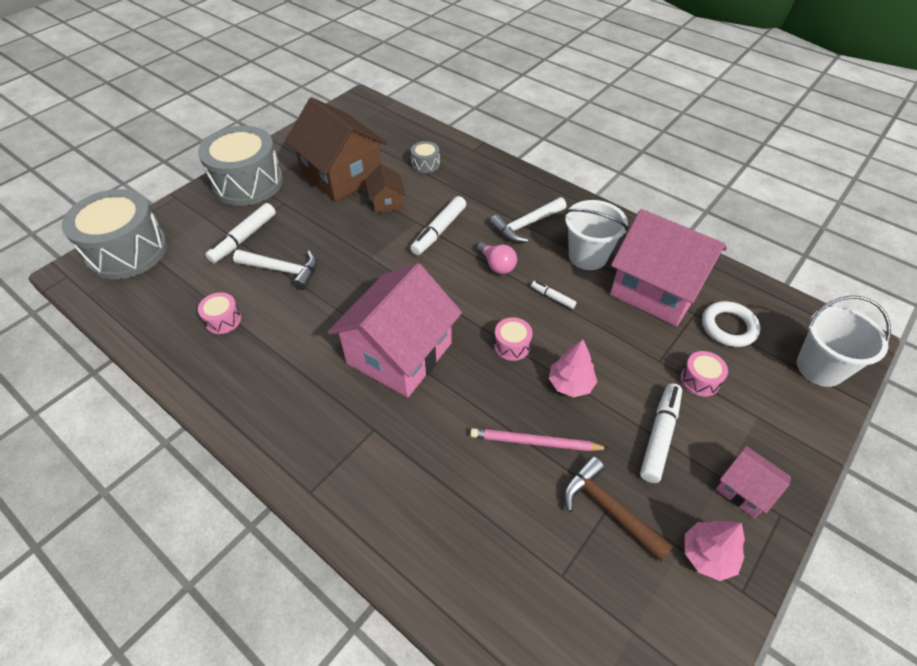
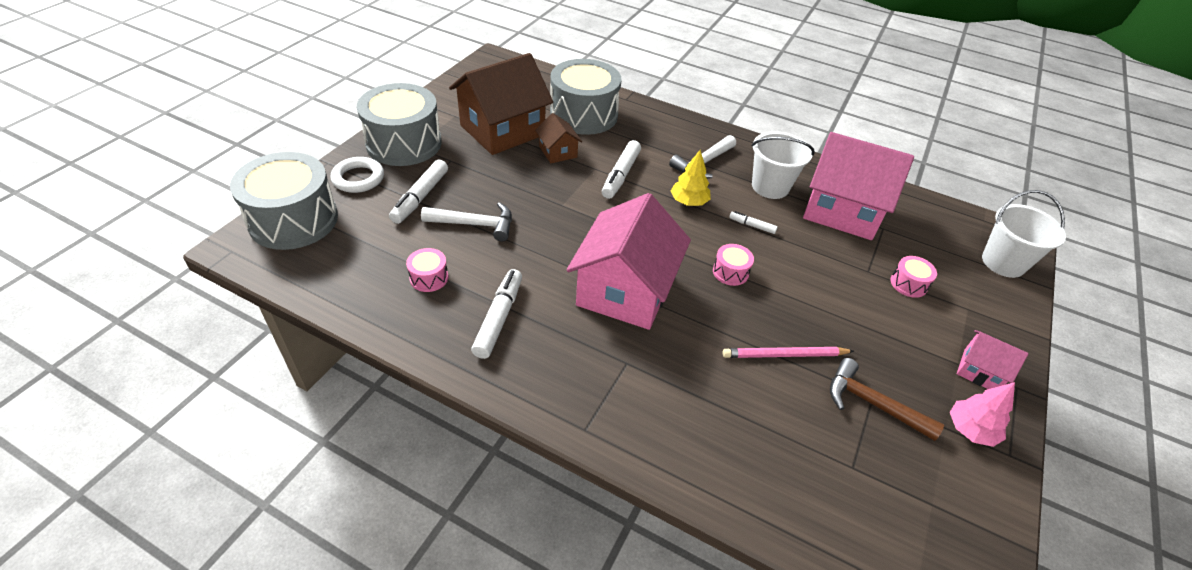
camera: 15 degrees left, 5 degrees down
brown house [285,97,388,202] -> brown house turned 75 degrees counterclockwise [449,53,553,155]
grey drum [411,141,440,173] -> grey drum [550,59,622,135], size x2.38
pink light bulb [477,242,517,274] -> yellow tree [671,150,711,206]
pink tree [549,339,597,397] -> none
white marker [640,383,682,483] -> white marker moved to [471,269,522,359]
white ring [702,301,761,347] -> white ring moved to [330,157,384,193]

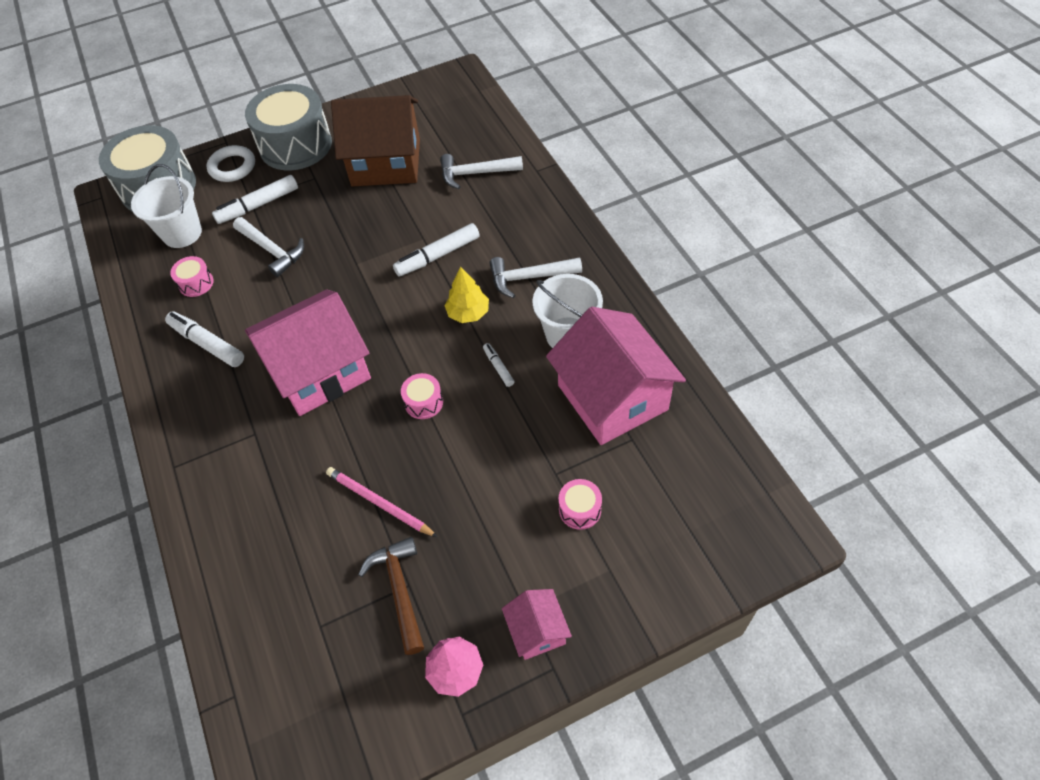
camera: 45 degrees right, 10 degrees up
white marker [471,269,522,359] -> white marker turned 105 degrees counterclockwise [165,311,244,367]
brown house [535,113,582,163] -> none
grey drum [550,59,622,135] -> white hammer [440,154,523,189]
white bucket [982,190,1066,278] -> white bucket moved to [131,164,202,248]

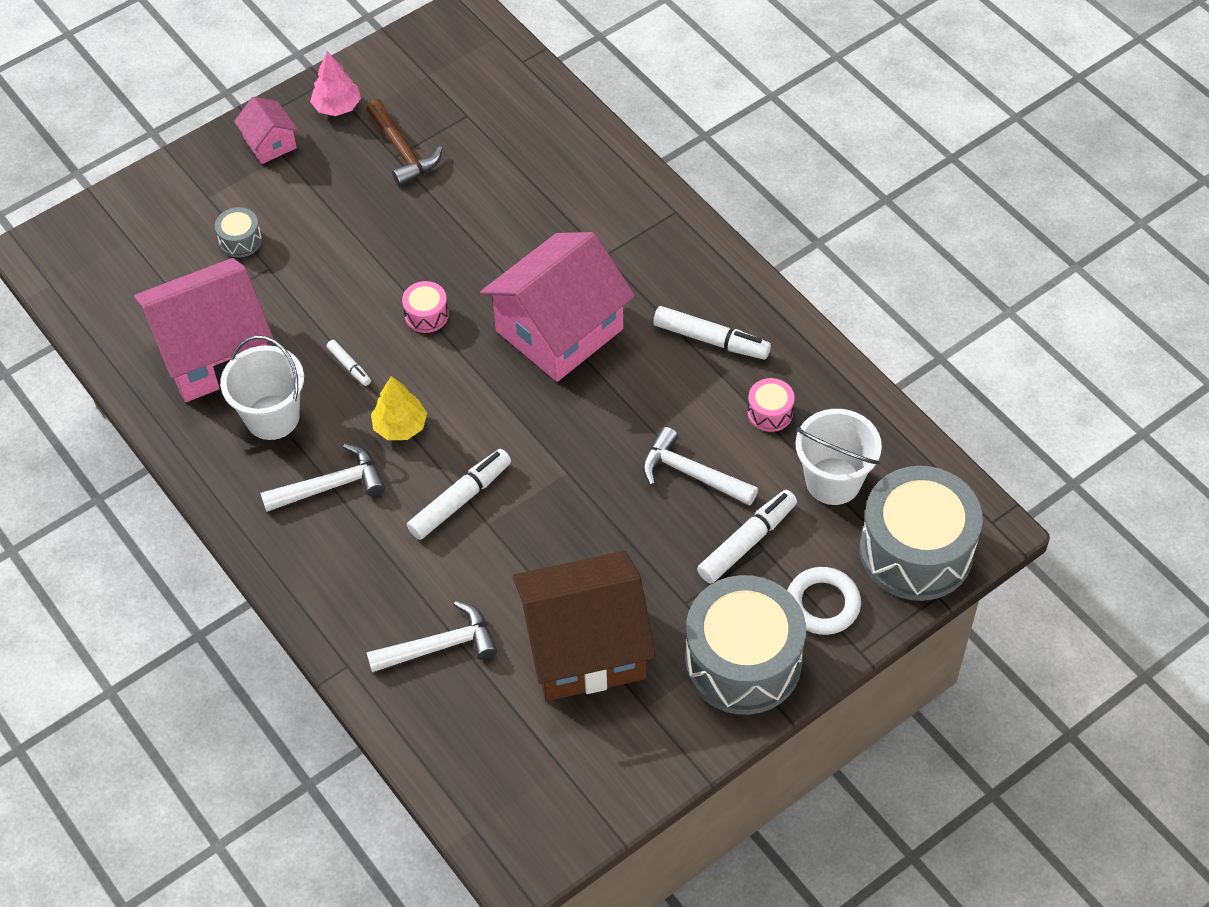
camera: 165 degrees right, 0 degrees up
pink pencil [326,467,438,537] -> none
pink house [546,307,686,445] -> pink house turned 75 degrees counterclockwise [134,258,273,402]
pink drum [559,479,602,530] -> grey drum [215,207,262,258]

